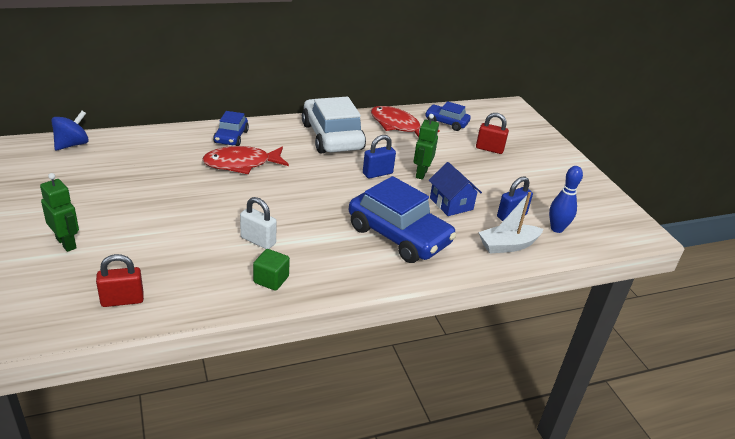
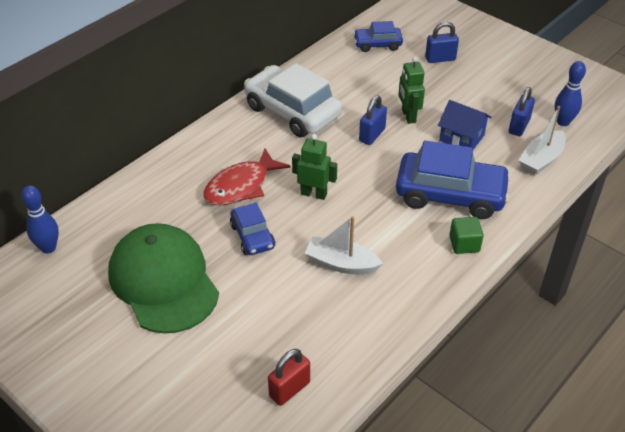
camera: 25 degrees left, 10 degrees up
green robot [40,173,79,252] -> green robot moved to [292,134,337,200]
blue spinning top [51,111,89,151] -> blue bowling pin [21,185,59,253]
blue car [213,111,249,146] -> blue car moved to [230,203,275,255]
white padlock [240,197,277,249] -> white boat [305,216,383,275]
green cube [253,249,290,291] -> green cube moved to [449,217,484,254]
red fish [371,106,440,138] -> none
red padlock [476,113,509,154] -> blue padlock [425,22,459,63]
none -> green cap [108,223,219,334]

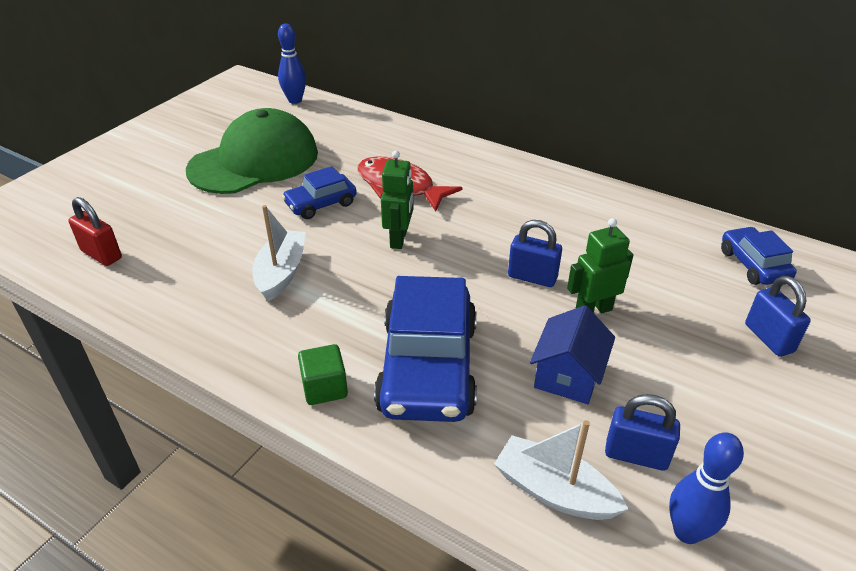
camera: 80 degrees right, 5 degrees down
white car [244,63,342,137] -> none

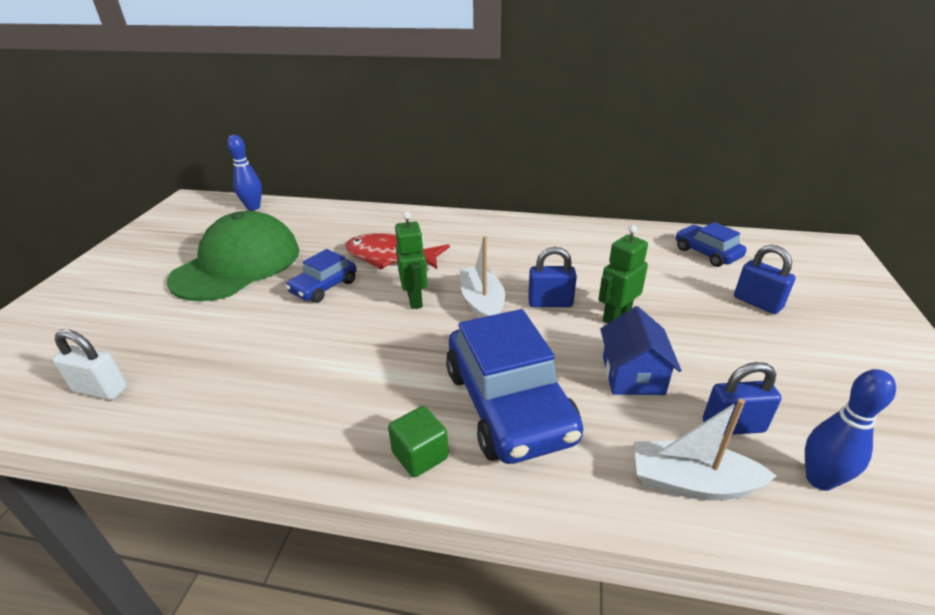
camera: 20 degrees left, 5 degrees down
red padlock [68,197,122,266] -> white padlock [52,329,127,400]
white boat [252,205,306,302] -> white boat moved to [460,236,505,318]

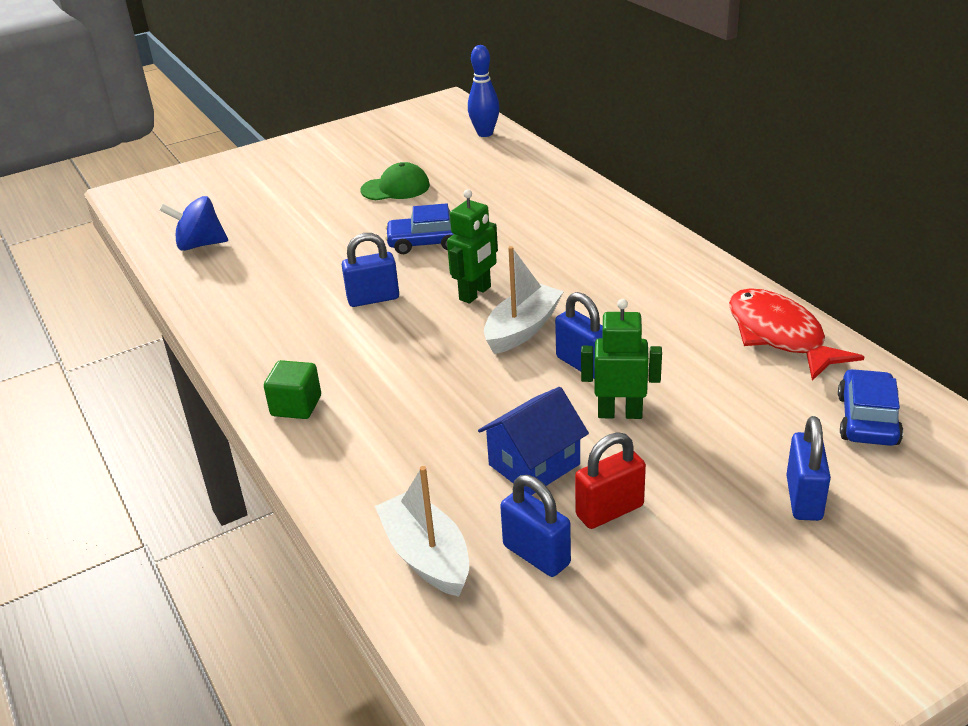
camera: 50 degrees right, 0 degrees up
white padlock [52,329,127,400] -> blue spinning top [160,196,228,251]
green cap [167,211,299,301] -> green cap [361,162,430,200], size x0.47
red fish [345,233,450,269] -> red fish moved to [729,288,864,381]
blue car [446,309,584,464] -> none
blue bowling pin [805,369,896,491] -> none
none -> blue padlock [342,233,399,307]
none -> red padlock [575,432,646,529]

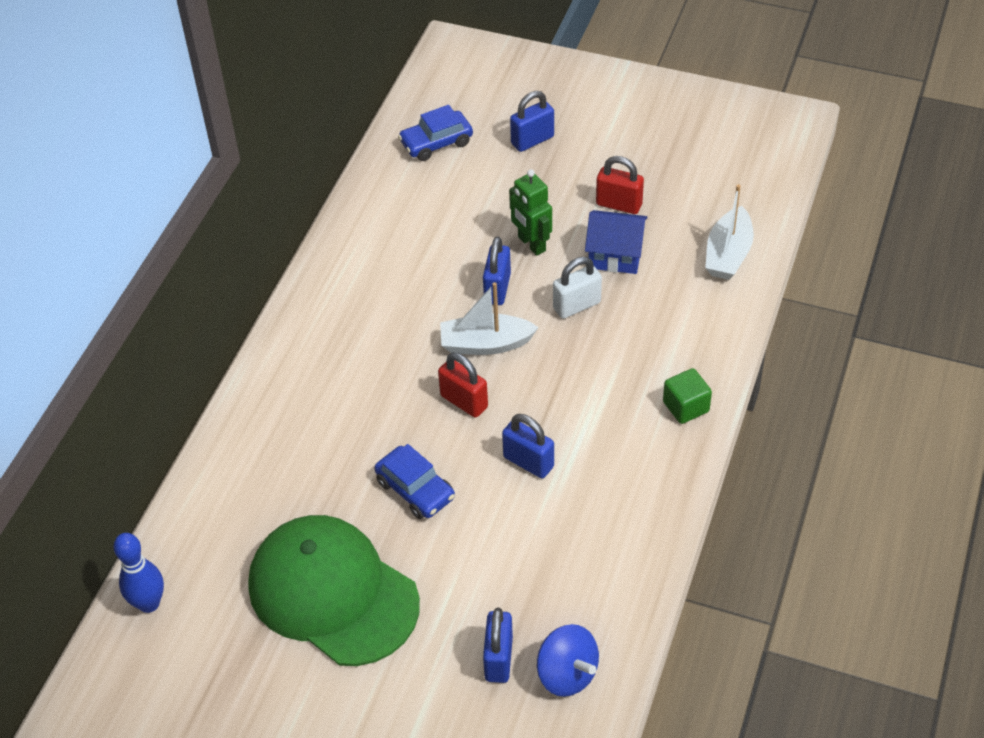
camera: 130 degrees left, 15 degrees up
green cap [361,162,430,200] -> green cap [248,515,420,666], size x2.14
green robot [447,189,498,303] -> red padlock [438,353,488,418]
blue padlock [500,475,571,577] -> blue padlock moved to [483,608,513,683]
red fish [729,288,864,381] -> none
none -> white padlock [553,257,602,319]

